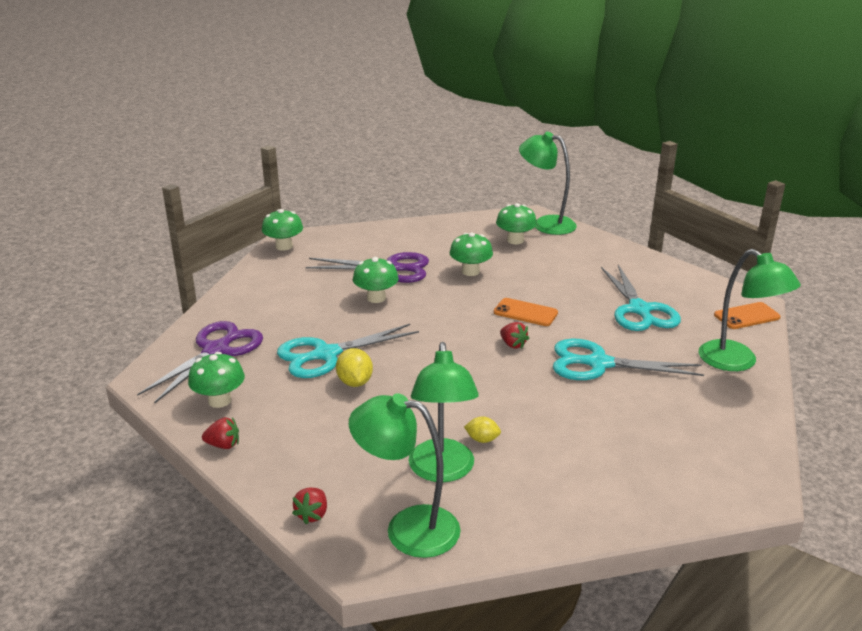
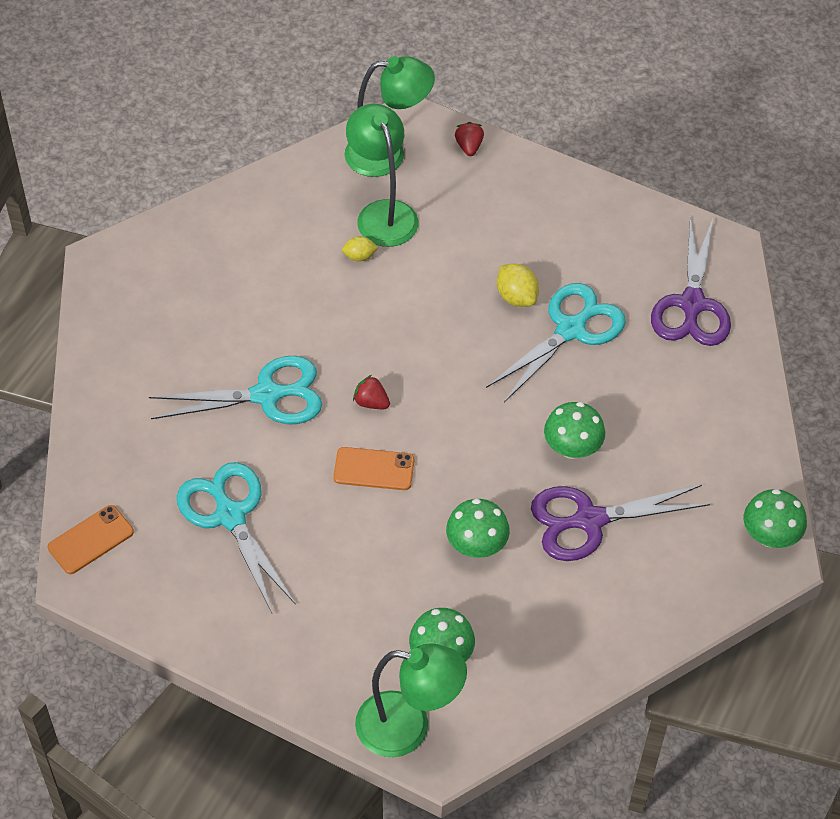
camera: 160 degrees right, 25 degrees up
green mushroom [188,352,245,408] -> none
red strawberry [202,417,239,449] -> none
green lamp [699,249,801,371] -> none

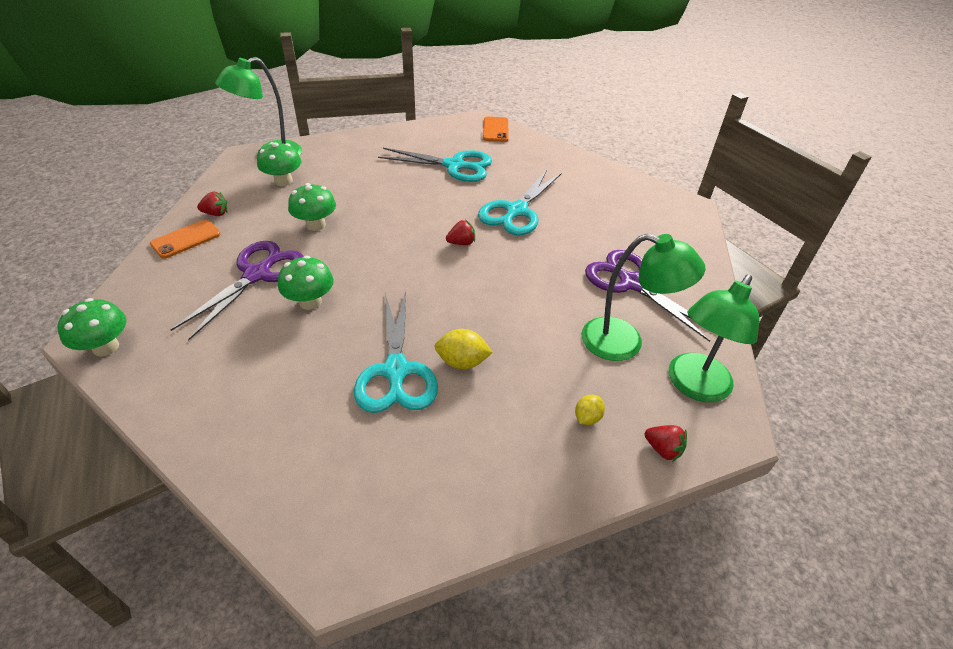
camera: 130 degrees right, 10 degrees down
orange phone [333,447,414,490] -> orange phone moved to [150,219,220,259]
yellow lemon [342,236,378,262] -> yellow lemon moved to [575,395,605,425]
purple scissors [651,216,731,346] -> purple scissors moved to [585,250,710,342]
none -> red strawberry [197,192,228,216]

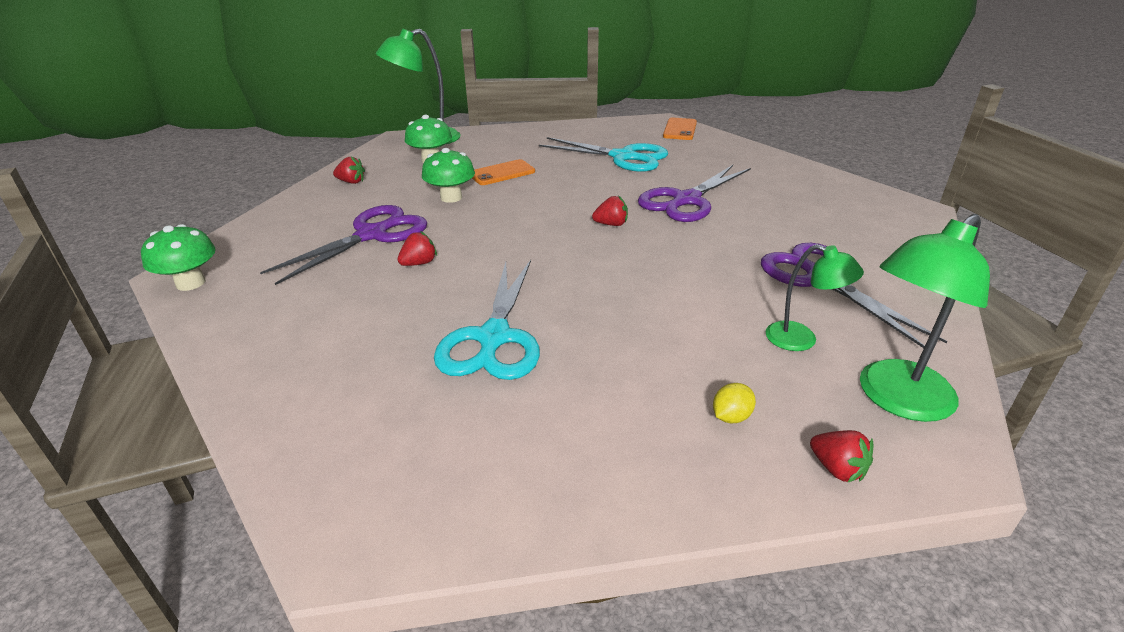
camera: 15 degrees right, 10 degrees down
orange phone [150,219,220,259] -> orange phone moved to [472,159,535,185]
green mushroom [278,256,334,310] -> red strawberry [397,231,437,266]
yellow lemon [435,329,493,369] -> none
turquoise scissors [478,170,562,235] -> purple scissors [638,165,751,222]
green lamp [582,234,706,361] -> green lamp [765,244,864,351], size x0.60

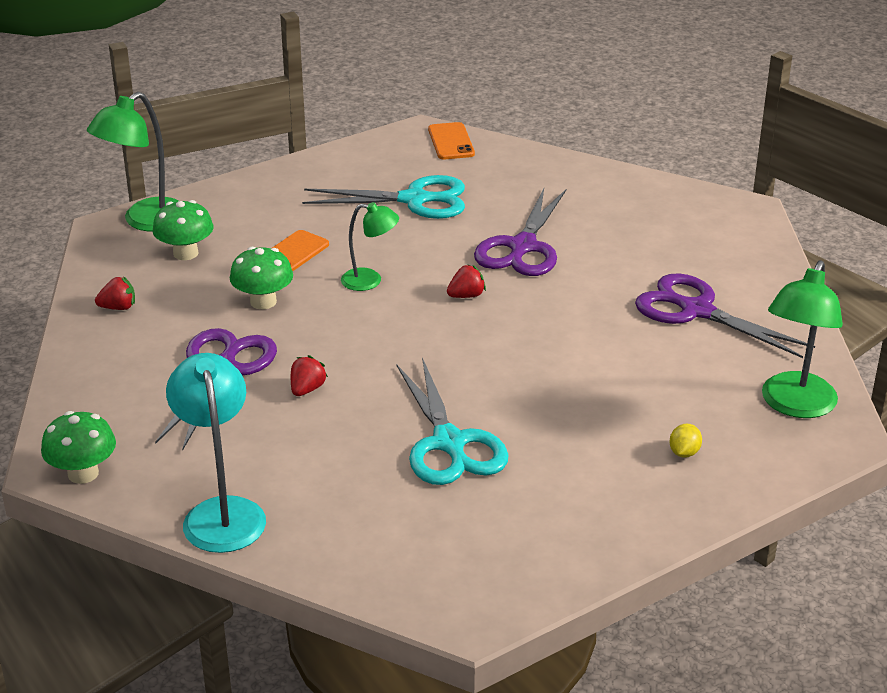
camera: 25 degrees left, 0 degrees up
green lamp [765,244,864,351] -> green lamp moved to [341,202,399,291]
red strawberry [810,430,873,482] -> none
none -> turquoise lamp [166,353,266,553]

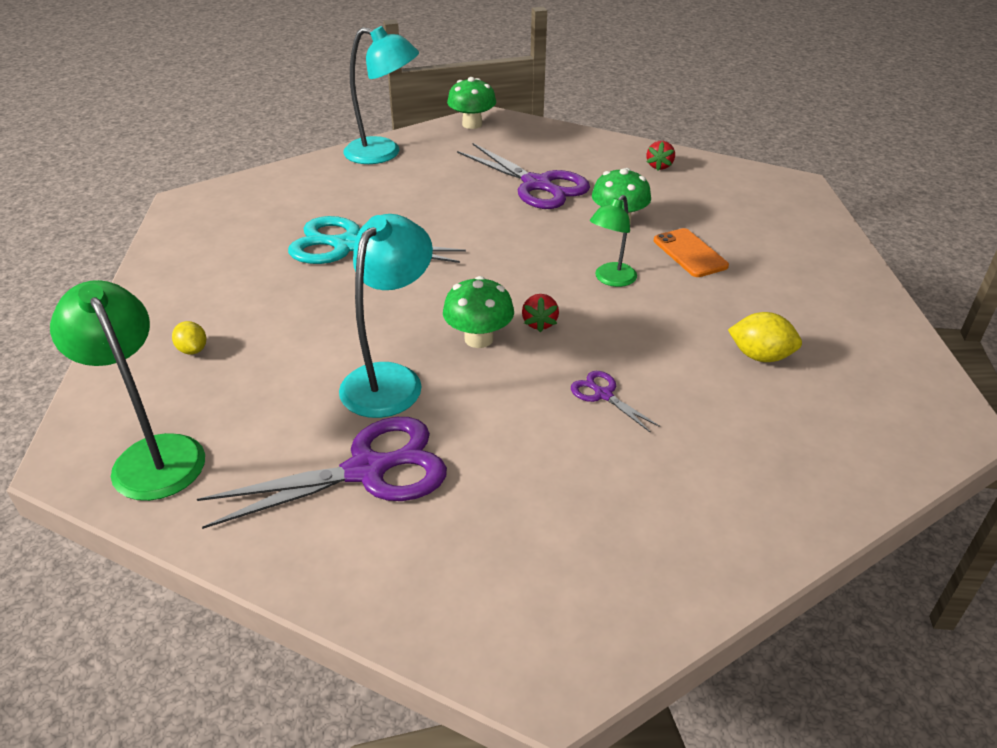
camera: 120 degrees right, 5 degrees up
green lamp [87,92,179,232] -> none
green mushroom [153,200,213,260] -> green mushroom moved to [443,276,514,348]
red strawberry [291,355,328,396] -> none
turquoise scissors [302,175,465,219] -> yellow lemon [728,312,802,362]
orange phone [428,122,475,159] -> none
purple scissors [474,188,566,276] -> purple scissors [571,371,660,433], size x0.46
none -> turquoise lamp [339,214,433,418]

